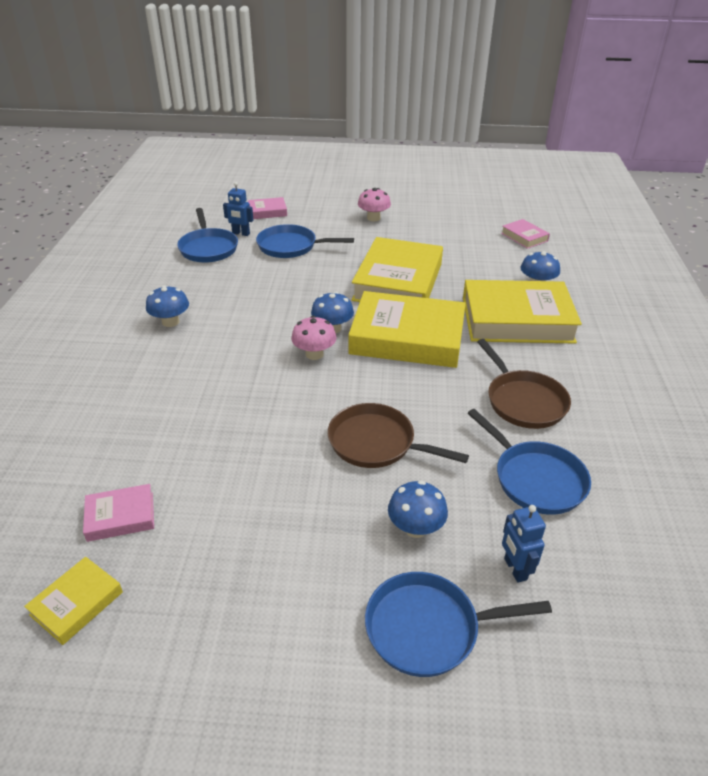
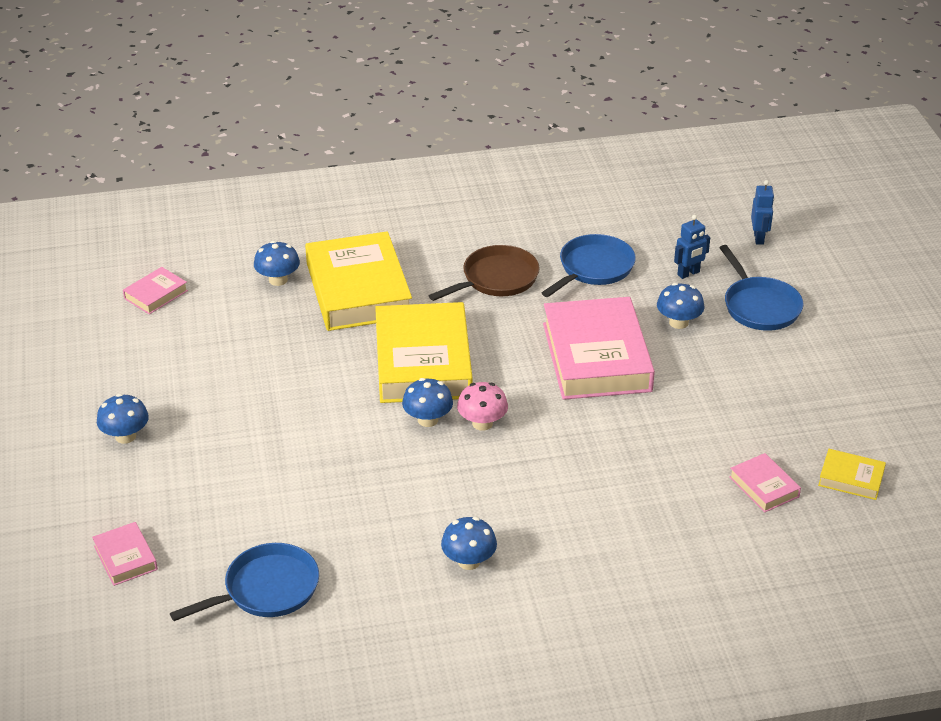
camera: 105 degrees left, 0 degrees up
blue robot [223,182,253,236] -> blue robot moved to [751,180,774,245]
blue pan [256,224,354,258] -> none
brown pan [328,403,469,468] -> pink book [543,297,655,400]
yellow book [352,237,443,302] -> none
pink mushroom [358,188,391,221] -> blue mushroom [97,394,149,444]

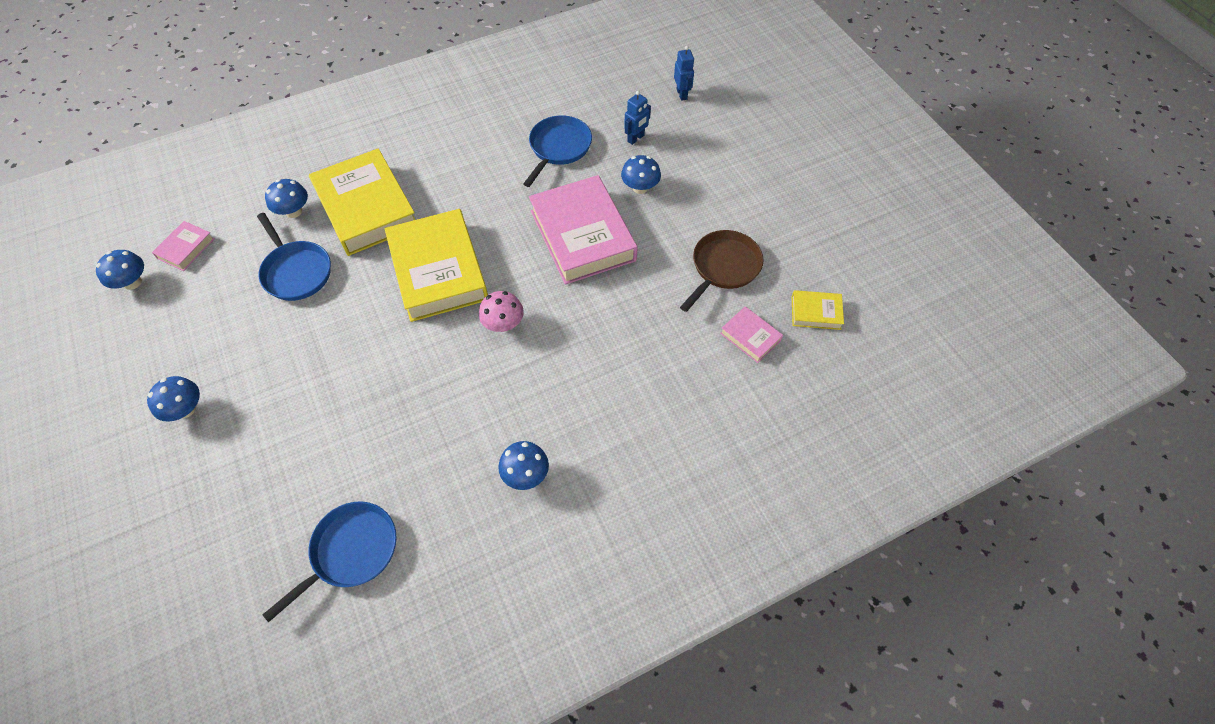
camera: 15 degrees left, 20 degrees up
pink book [92,522,158,586] -> none
blue mushroom [402,378,453,427] -> blue mushroom moved to [96,250,144,290]
brown pan [429,245,540,301] -> brown pan moved to [680,230,764,312]
blue pan [719,245,804,331] -> blue pan moved to [257,213,331,301]

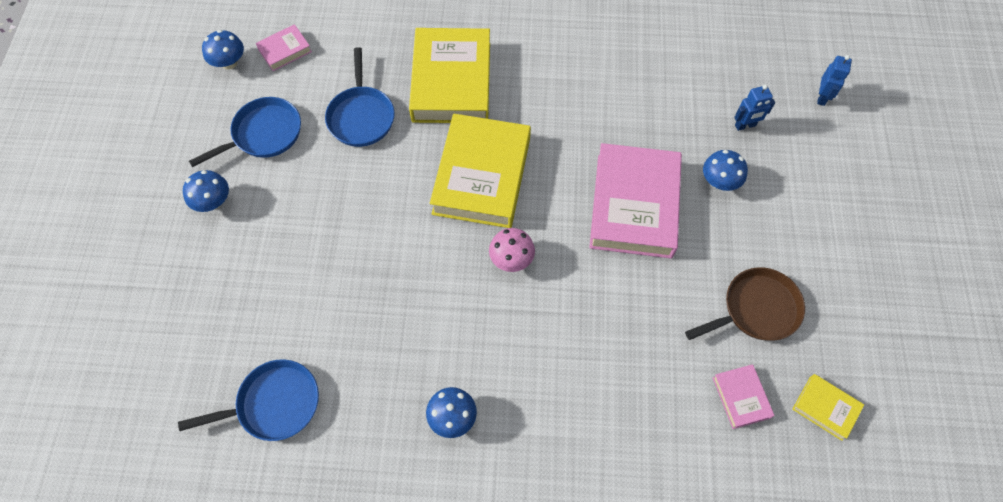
camera: 30 degrees right, 5 degrees up
blue mushroom [265,179,308,218] -> none
blue pan [523,115,592,187] -> blue pan moved to [189,97,301,167]

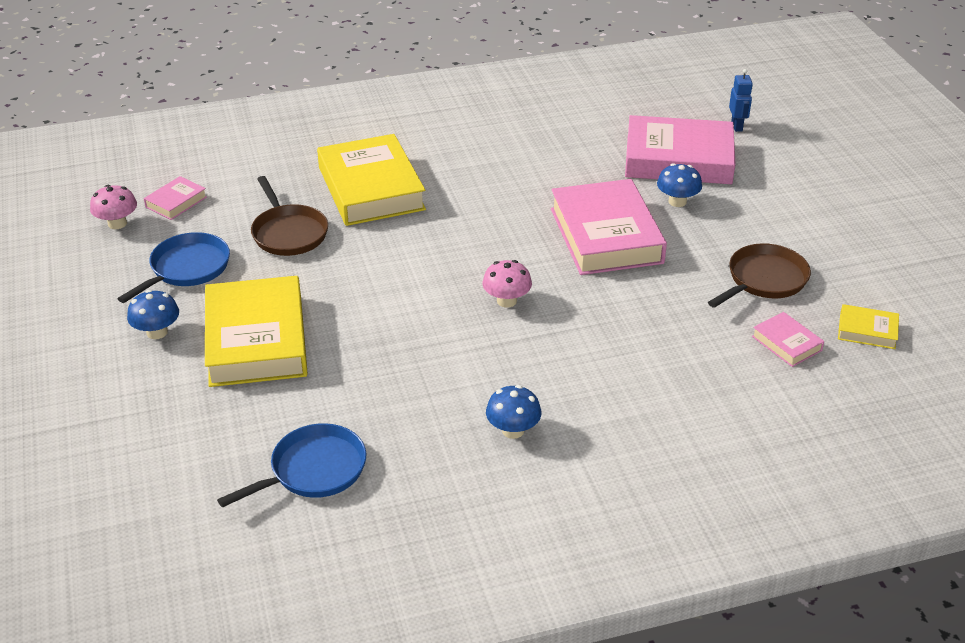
camera: 20 degrees left, 25 degrees down
blue mushroom [202,30,244,69] -> pink mushroom [90,185,137,229]
blue pan [325,47,395,147] -> brown pan [251,176,328,256]
yellow book [430,113,531,228] -> yellow book moved to [205,276,308,387]
blue robot [734,85,775,131] -> pink book [625,115,736,184]

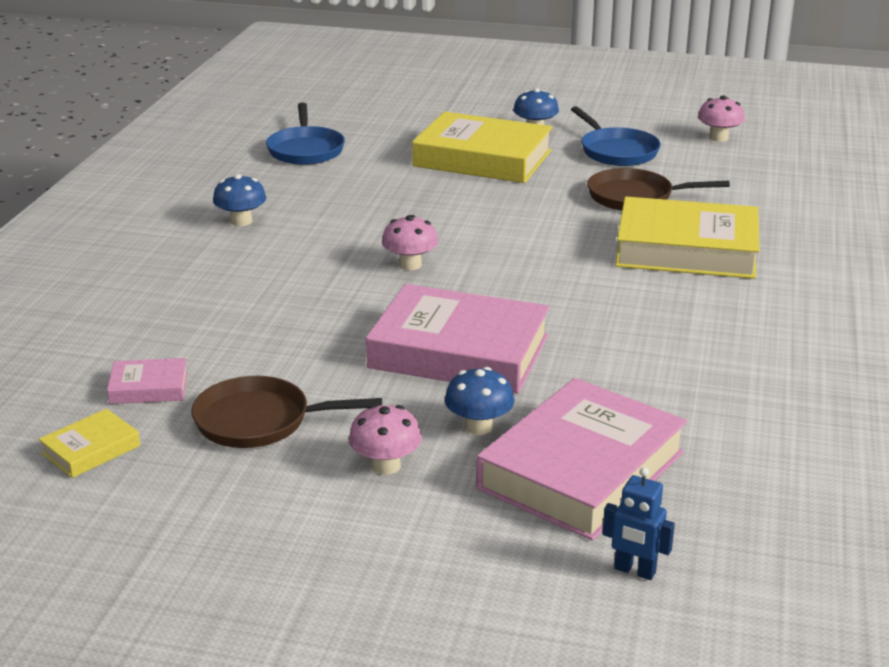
camera: 120 degrees right, 10 degrees down
pink book [144,176,207,220] -> none
brown pan [708,243,811,308] -> brown pan turned 105 degrees clockwise [191,376,382,448]
none -> pink mushroom [349,405,422,475]

